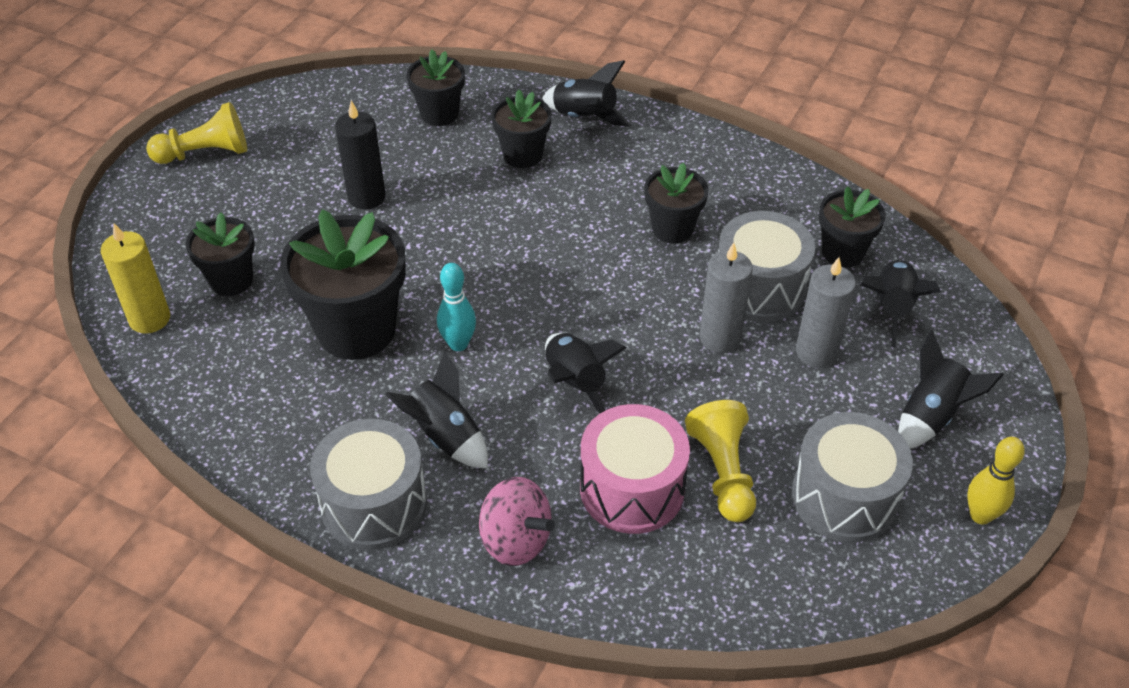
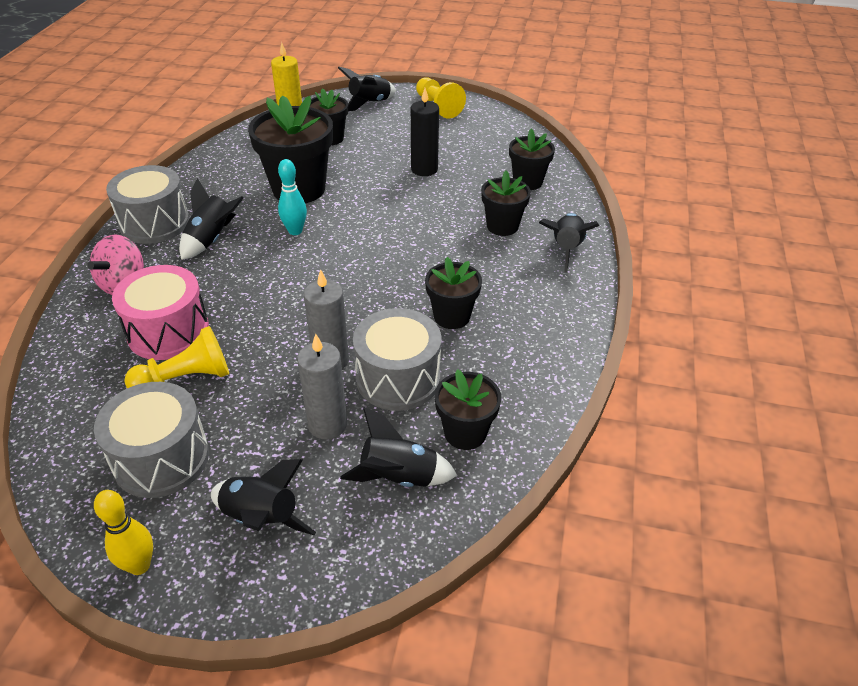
camera: 75 degrees right, 5 degrees down
black rocket [545,333,626,413] -> black rocket moved to [338,66,396,111]

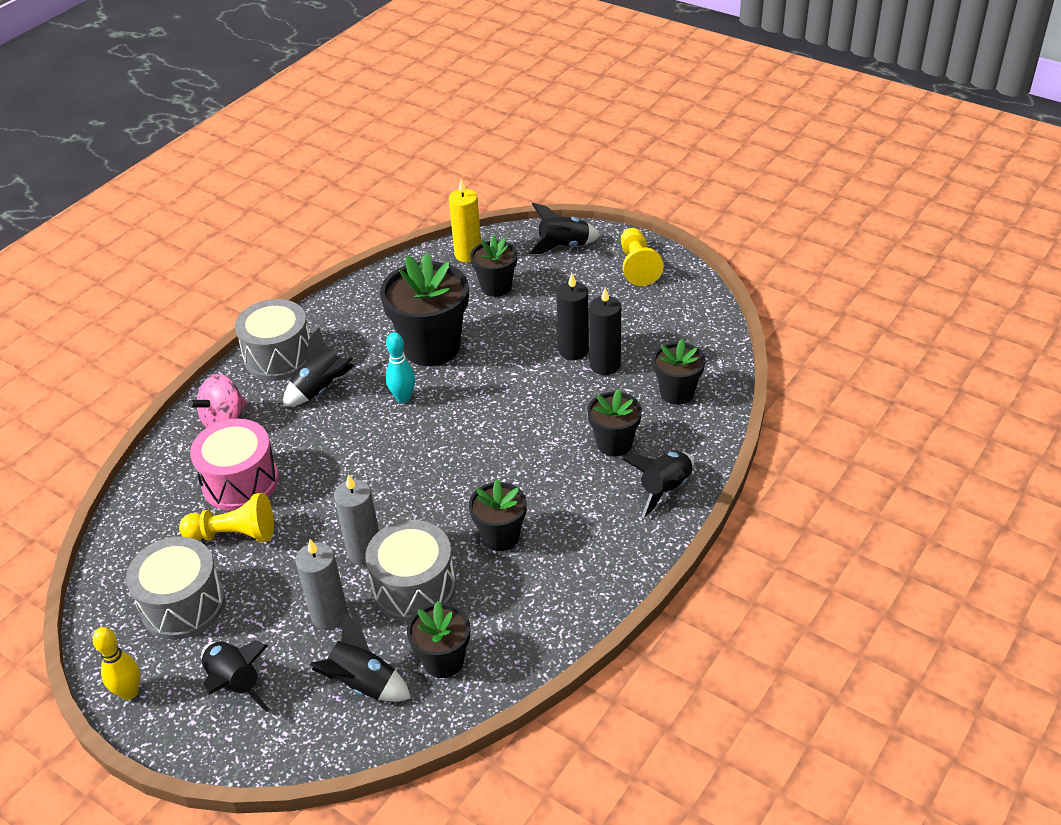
camera: 25 degrees right, 0 degrees up
none -> black candle [589,288,621,375]

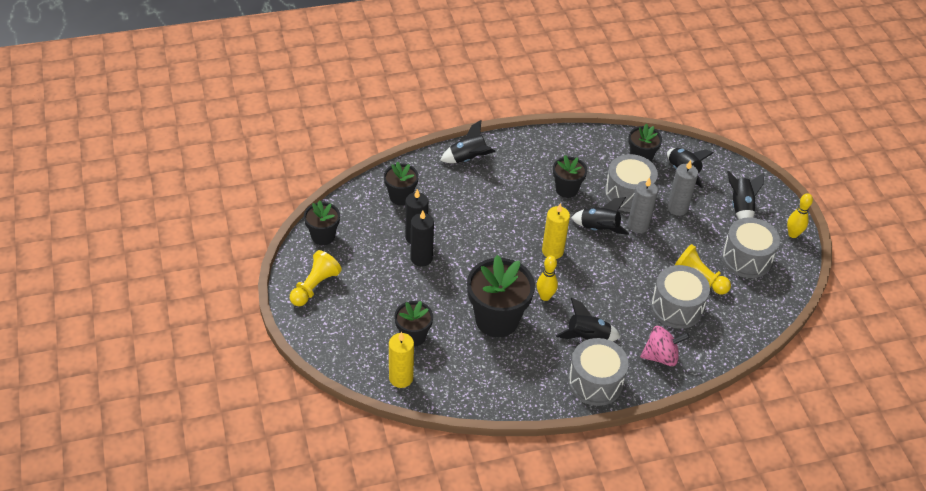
camera: 145 degrees left, 5 degrees up
pink drum [190,419,279,511] -> grey drum [651,265,710,329]
turquoise bowling pin [386,332,415,403] -> yellow bowling pin [537,256,558,301]
black rocket [528,203,601,254] -> black rocket moved to [571,197,629,235]
black flower pot [587,389,642,456] -> black flower pot moved to [304,200,340,245]
none -> yellow candle [542,203,570,259]

